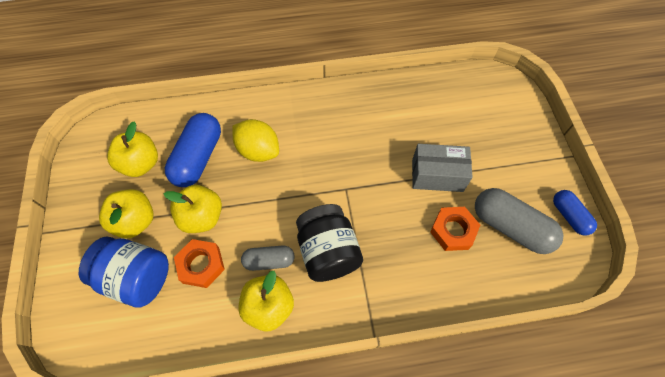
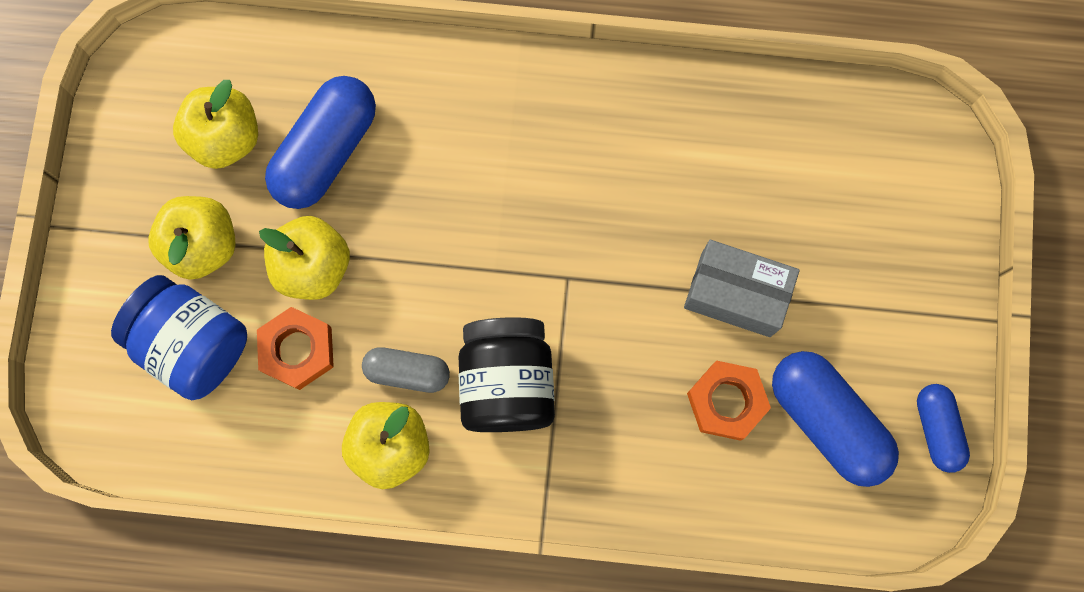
camera: 15 degrees right, 15 degrees up
yellow lemon [232,119,279,162] -> none
grey capsule [475,188,564,254] -> blue capsule [772,351,899,487]

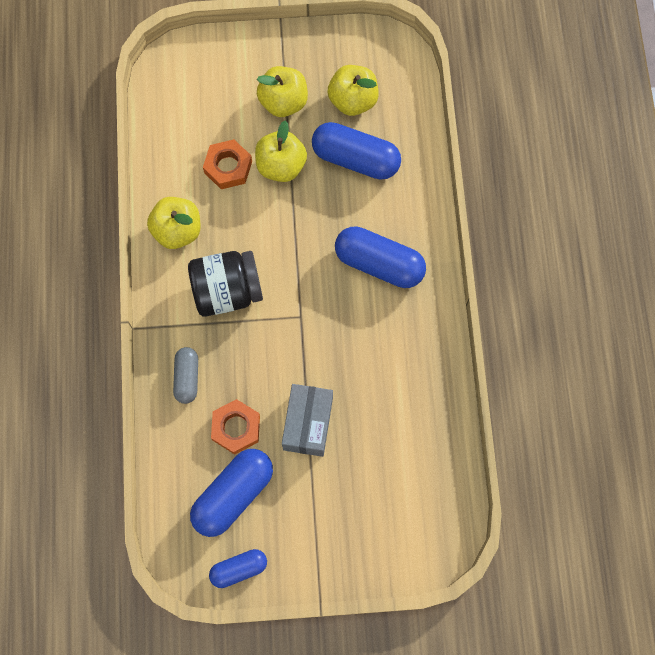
camera: 80 degrees right, 5 degrees down
blue jar [111,275,247,400] -> none
grey capsule [362,347,450,393] -> grey capsule moved to [173,347,198,404]
none -> blue capsule [335,226,426,288]

